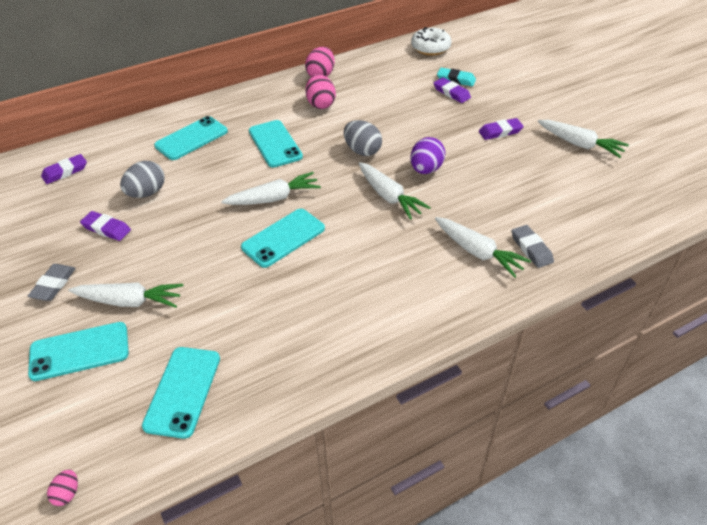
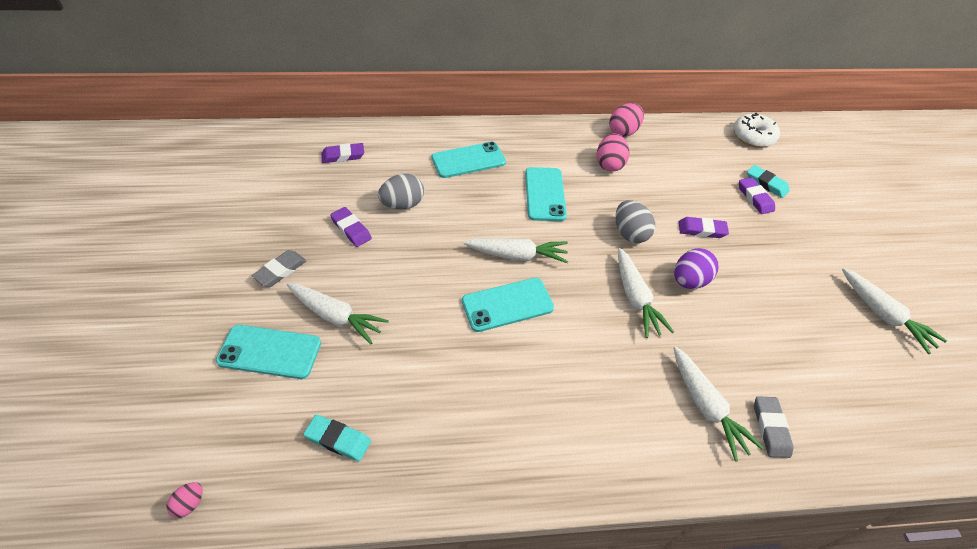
camera: 20 degrees right, 5 degrees up
turquoise phone [142,347,220,439] -> turquoise eraser [303,414,371,461]
purple eraser [479,118,524,140] -> purple eraser moved to [679,217,729,238]

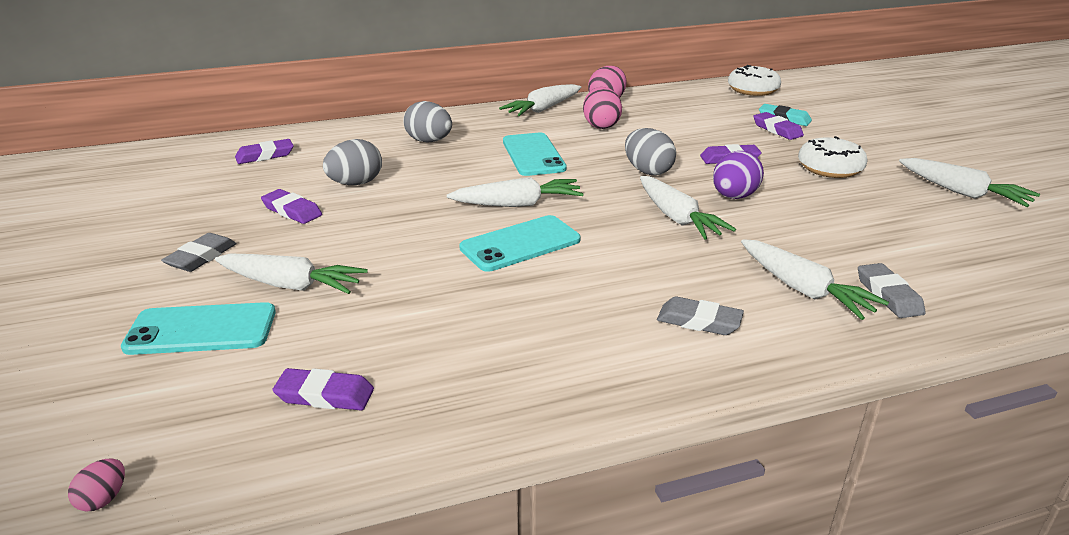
camera: 10 degrees left, 20 degrees down
turquoise eraser [303,414,371,461] -> purple eraser [273,368,374,410]
turquoise phone [432,142,506,178] -> grey egg [403,101,452,143]
none -> white carrot [499,84,581,116]
none -> grey eraser [657,297,744,335]
none -> white donut [798,136,868,178]

